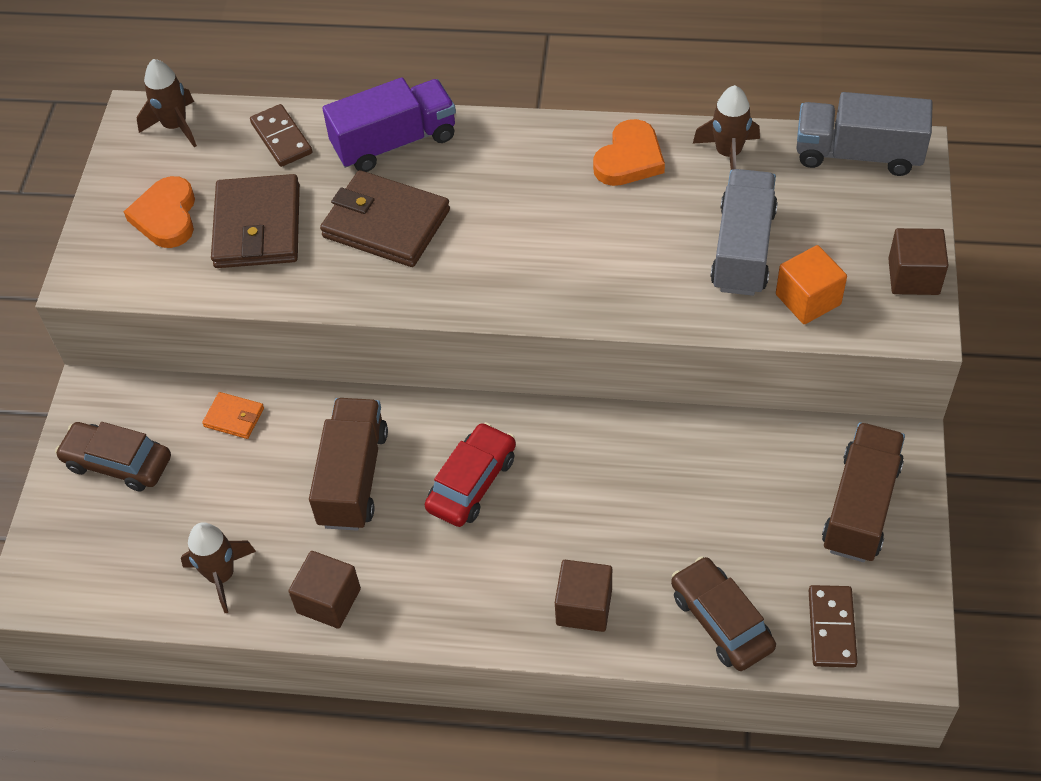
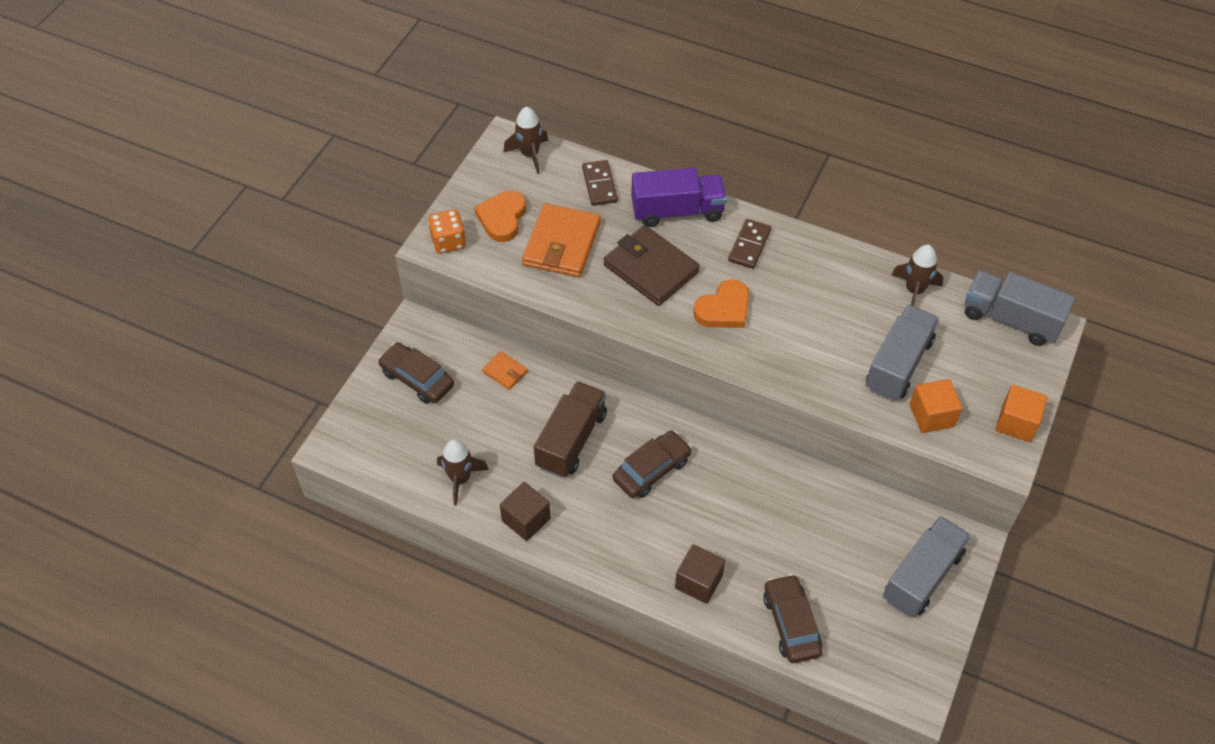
camera: 15 degrees right, 0 degrees up
brown wallet [211,174,300,268] -> orange wallet [522,203,601,277]
red car [424,422,516,527] -> brown car [613,430,692,498]
orange heart [593,119,665,186] -> orange heart moved to [693,279,749,328]
brown domino [809,585,858,668] -> brown domino moved to [728,219,771,269]
brown truck [822,422,905,562] -> grey truck [883,516,971,618]
brown cube [888,228,949,295] -> orange cube [996,385,1047,442]
none -> orange dice [428,210,466,254]

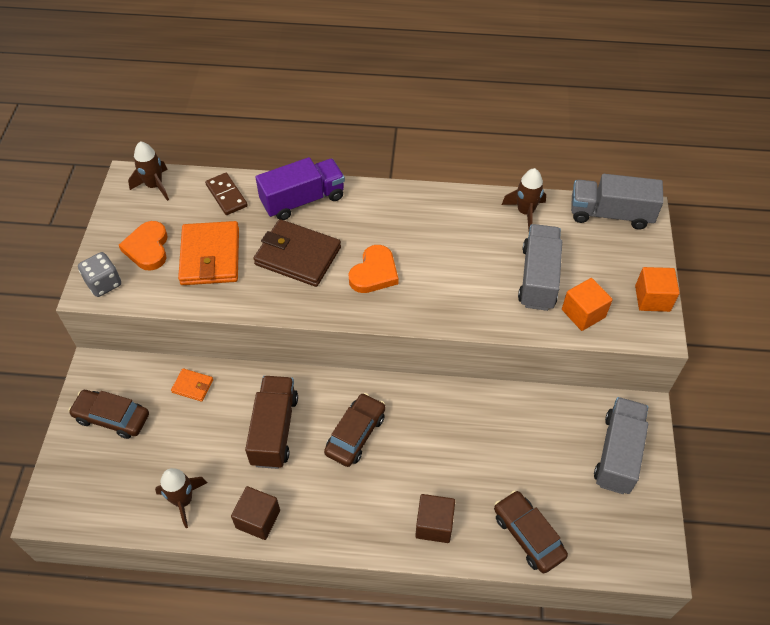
camera: 20 degrees left, 0 degrees up
orange dice [428,210,466,254] -> grey dice [78,252,121,297]
brown domino [728,219,771,269] -> none

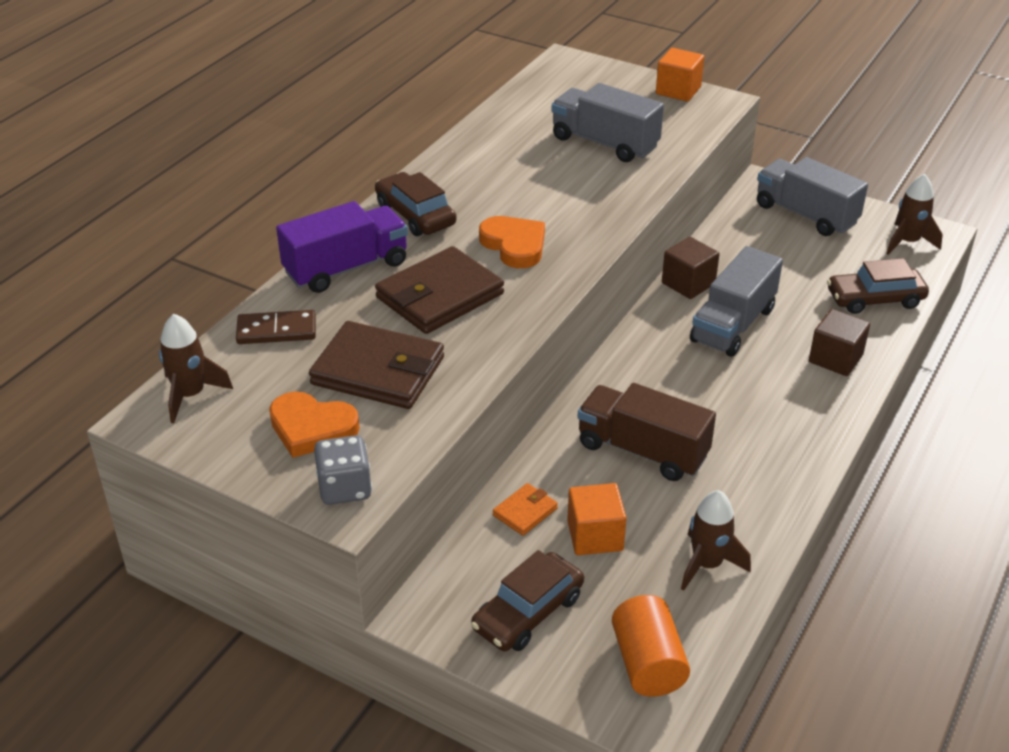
camera: 65 degrees left, 15 degrees down
orange wallet [178,221,239,285] -> brown wallet [309,321,444,409]
brown cube [231,486,280,540] -> brown cube moved to [662,237,719,299]
purple truck [255,157,345,220] -> purple truck turned 60 degrees clockwise [276,201,408,293]
brown car [324,393,386,467] -> brown car moved to [375,172,456,236]
brown rocket [502,168,546,231] -> brown rocket moved to [886,174,943,255]
orange cube [562,278,613,331] -> orange cube moved to [567,483,627,555]
grey truck [571,174,664,230] -> grey truck moved to [690,246,783,357]
none -> orange cylinder [612,595,690,697]

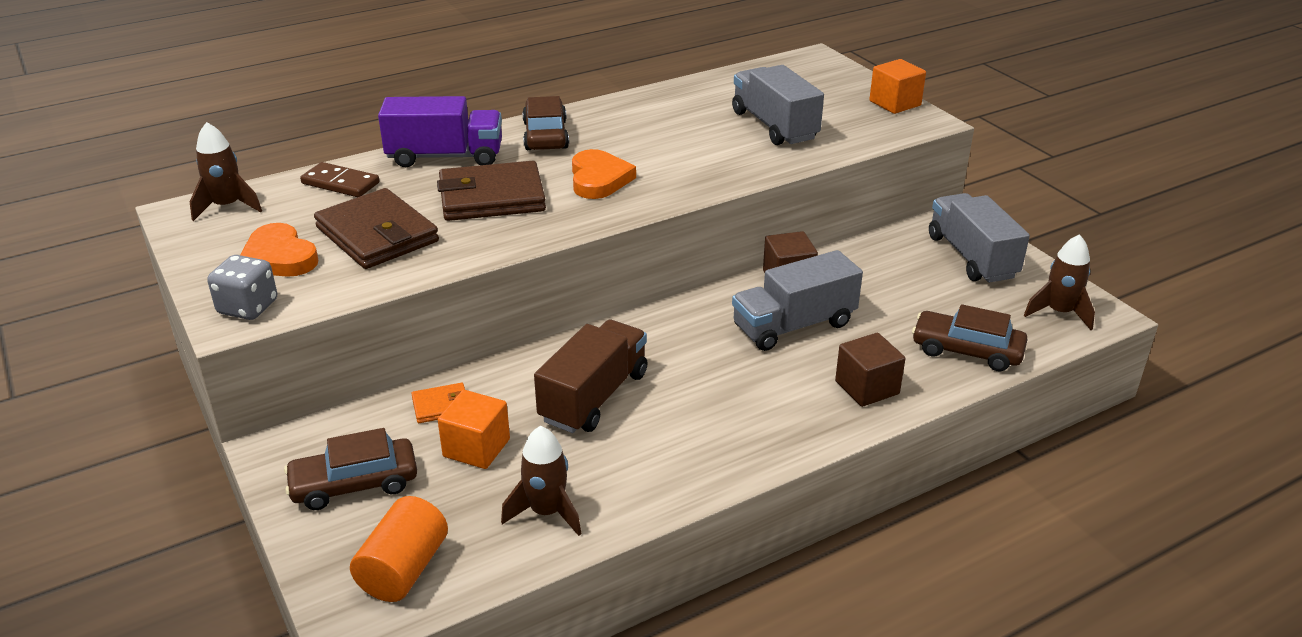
camera: 30 degrees right, 5 degrees down
brown truck [578,383,716,481] -> brown truck turned 60 degrees clockwise [534,320,647,433]

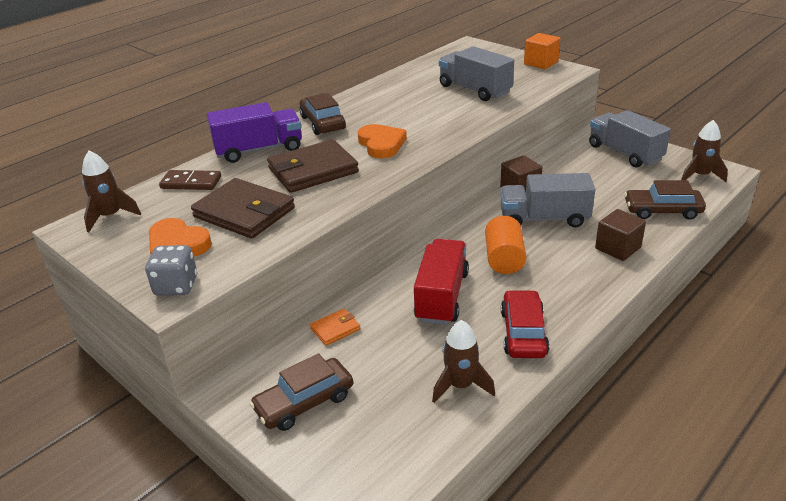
camera: 15 degrees left, 0 degrees up
orange cylinder [350,496,448,602] -> orange cylinder moved to [485,216,526,274]
orange cube [438,390,510,469] -> none
brown truck [534,320,647,433] -> red truck [414,239,469,325]
grey truck [732,250,863,351] -> grey truck turned 45 degrees clockwise [500,173,595,228]
none -> red car [501,290,549,358]

